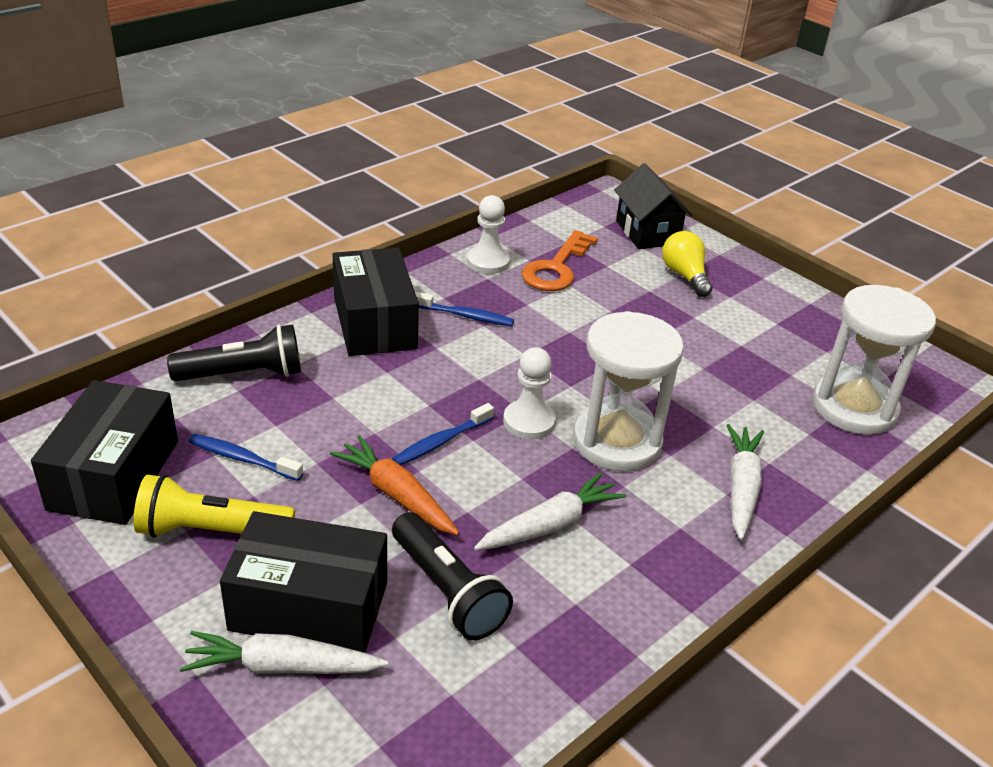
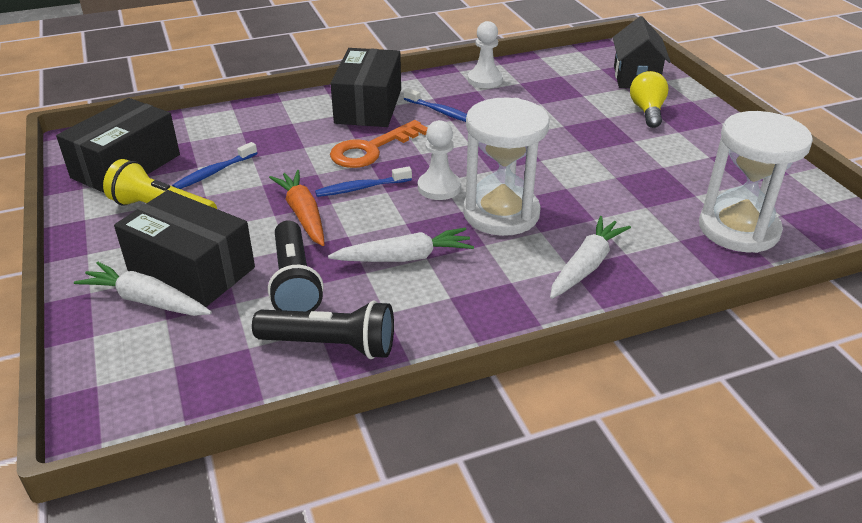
camera: 25 degrees right, 0 degrees up
black flashlight [167,324,301,381] -> black flashlight moved to [252,300,394,359]
blue toothbrush [189,434,303,481] -> blue toothbrush turned 90 degrees counterclockwise [172,142,257,189]
orange key [522,230,598,291] -> orange key moved to [330,120,427,168]

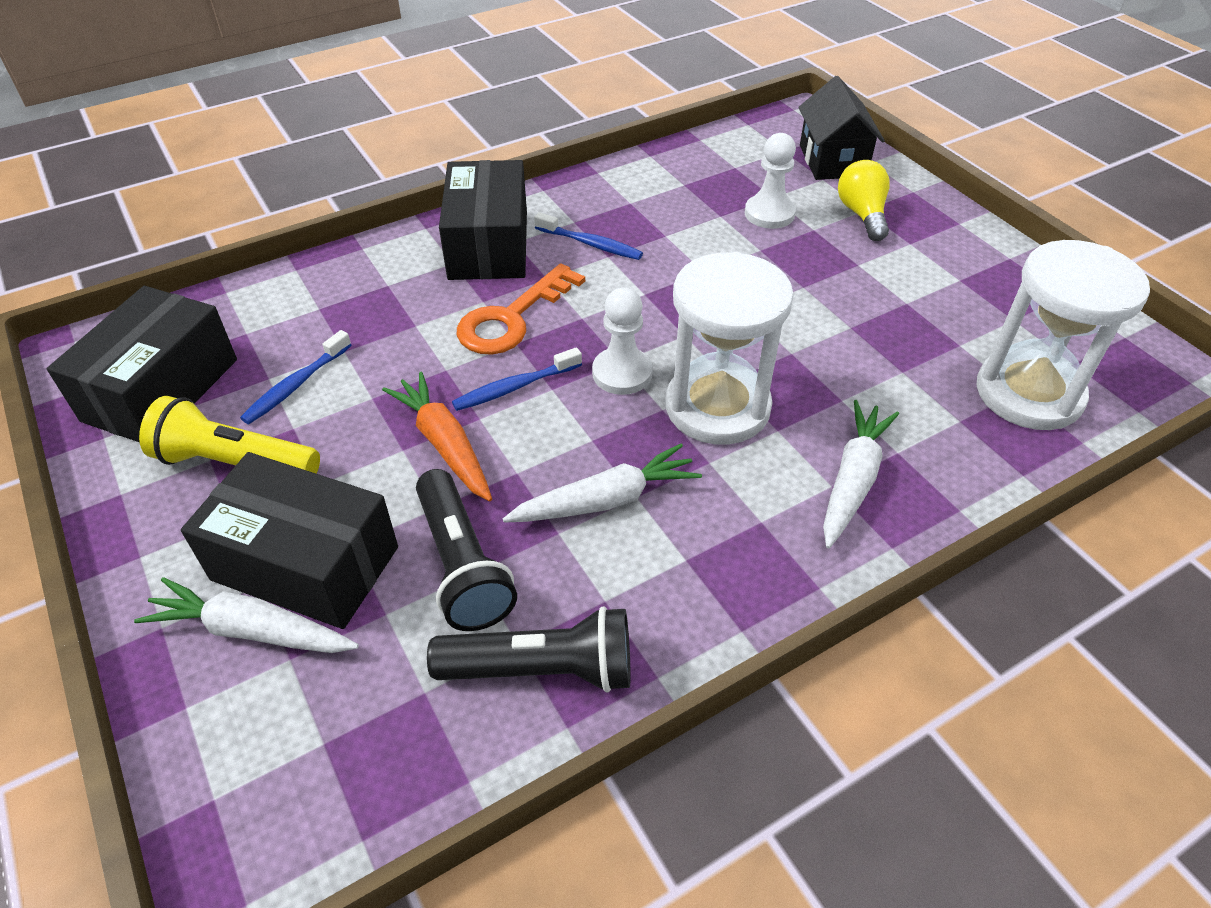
camera: 10 degrees left, 10 degrees up
white pawn [468,21,503,88] -> white pawn moved to [745,133,796,229]

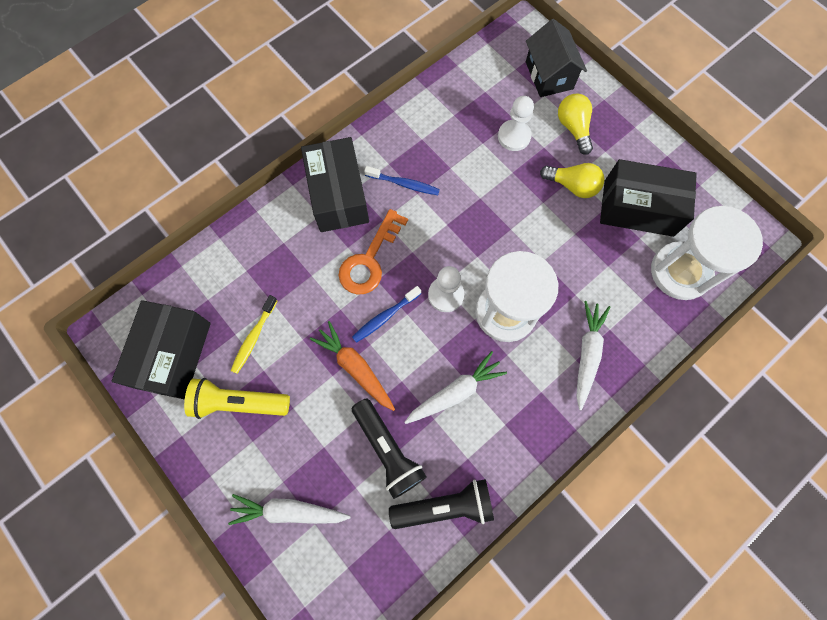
camera: 10 degrees left, 25 degrees up
black box [181,452,398,629] -> black box moved to [600,159,697,237]
blue toothbrush [240,330,351,424] -> yellow toothbrush [231,295,278,374]
none -> yellow light bulb [540,163,605,198]

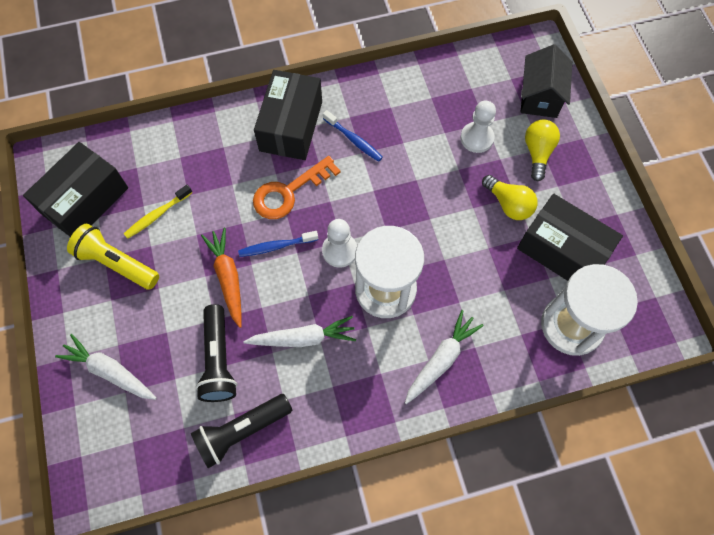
camera: 25 degrees right, 5 degrees down
black flashlight [389,479,494,529] -> black flashlight turned 135 degrees clockwise [191,394,292,468]

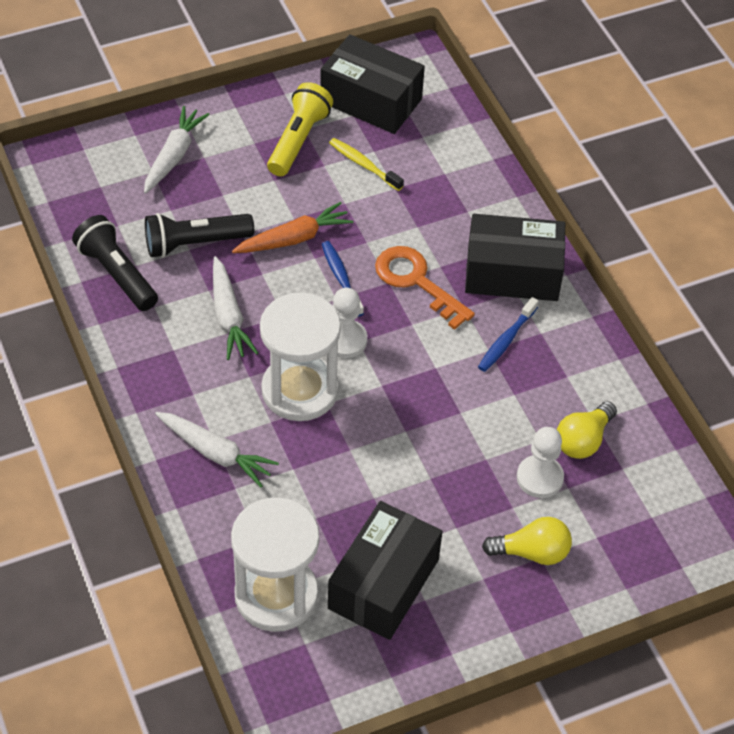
camera: 80 degrees right, 15 degrees down
yellow light bulb [482,175,537,220] -> yellow light bulb moved to [557,401,617,459]
black house [521,44,572,118] -> none

